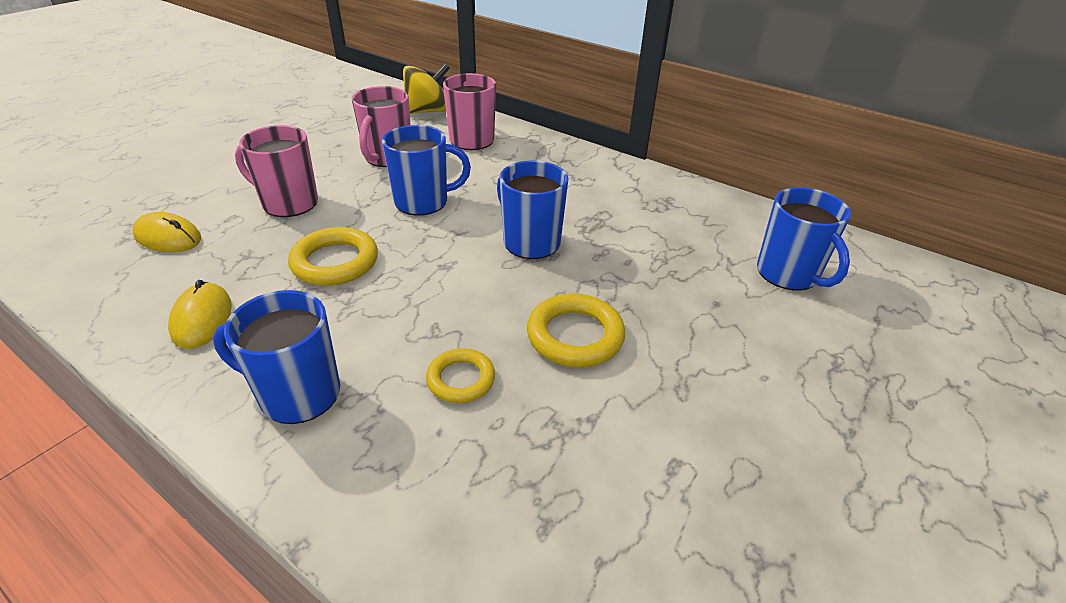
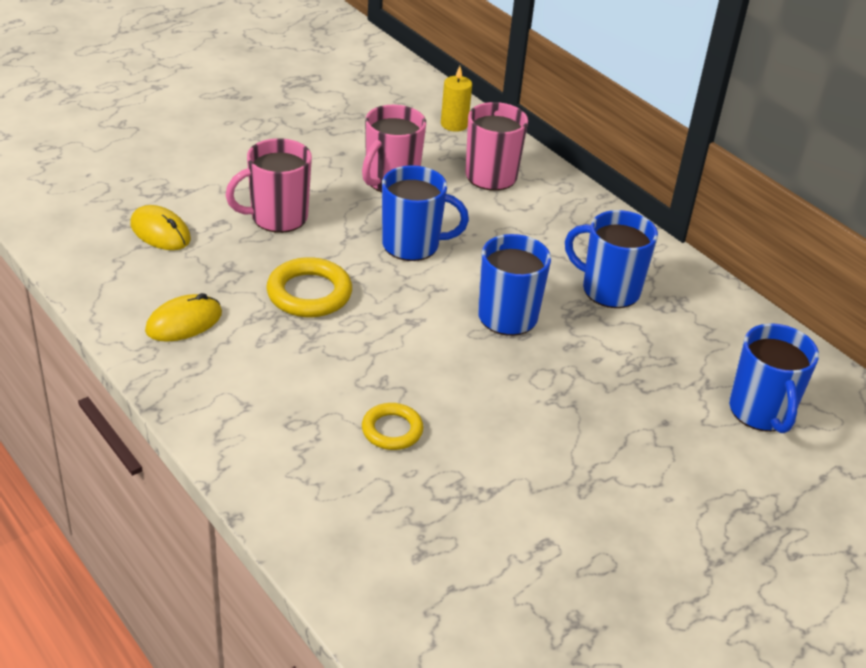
camera: 15 degrees right, 0 degrees up
yellow mouse [168,280,232,349] -> yellow mouse turned 45 degrees clockwise [145,293,222,342]
blue mug [213,290,340,424] -> blue mug moved to [565,210,658,308]
pink mug [235,125,318,217] -> pink mug turned 60 degrees counterclockwise [226,138,312,233]
yellow spinning top [403,64,450,114] -> yellow candle [441,66,472,132]
yellow ring [527,293,625,367] -> none

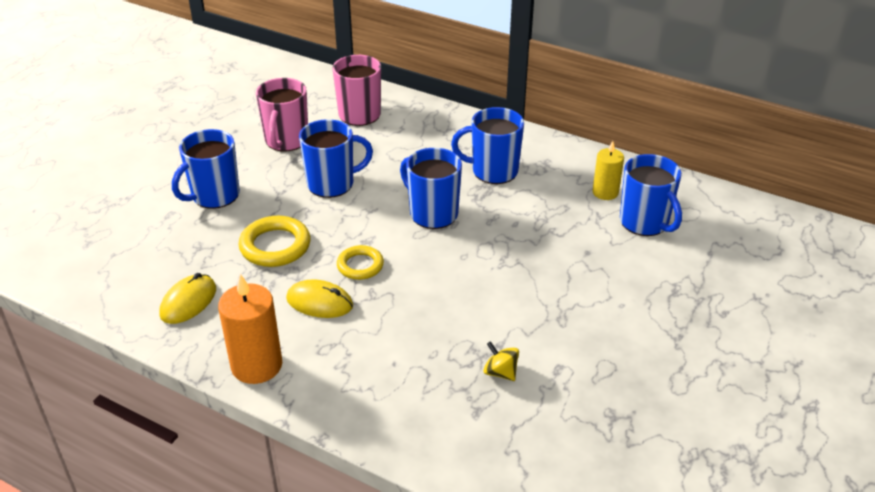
camera: 20 degrees left, 0 degrees up
yellow mouse [130,205,191,250] -> yellow mouse moved to [286,279,353,318]
pink mug [226,138,312,233] -> blue mug [172,129,240,209]
yellow ring [362,403,423,450] -> yellow ring moved to [337,245,384,280]
yellow candle [441,66,472,132] -> yellow candle moved to [593,141,624,200]
none -> orange candle [218,274,282,384]
none -> yellow spinning top [483,341,519,381]

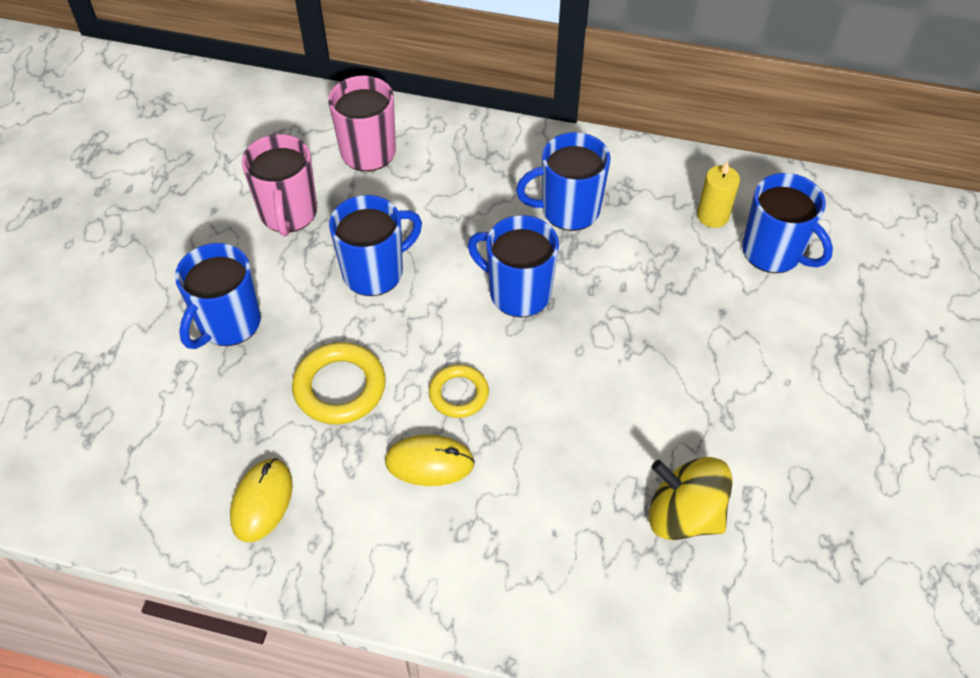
camera: 15 degrees left, 15 degrees up
orange candle [218,274,282,384] -> none
yellow spinning top [483,341,519,381] -> yellow spinning top [649,457,733,540], size x1.91

